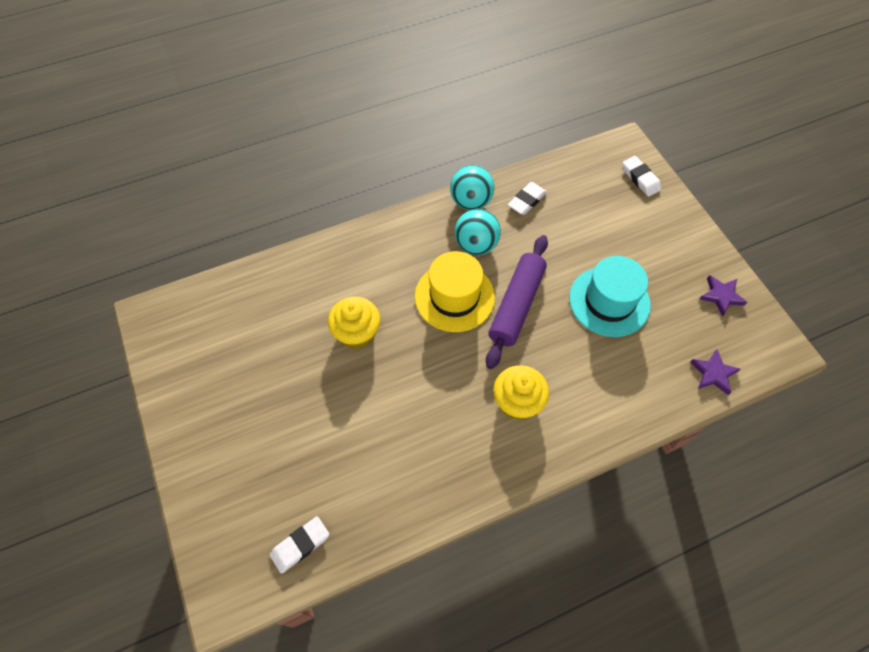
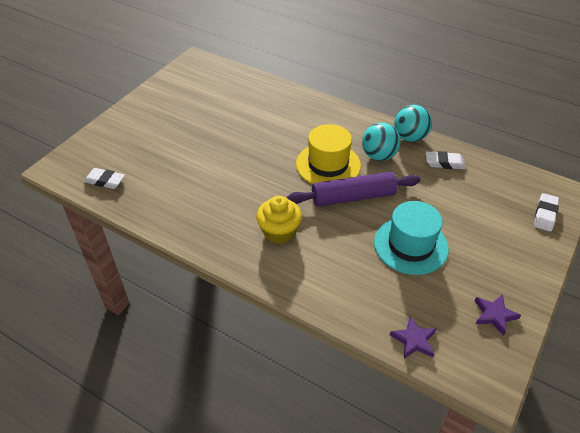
camera: 55 degrees right, 15 degrees down
yellow cupcake [328,297,380,349] -> none

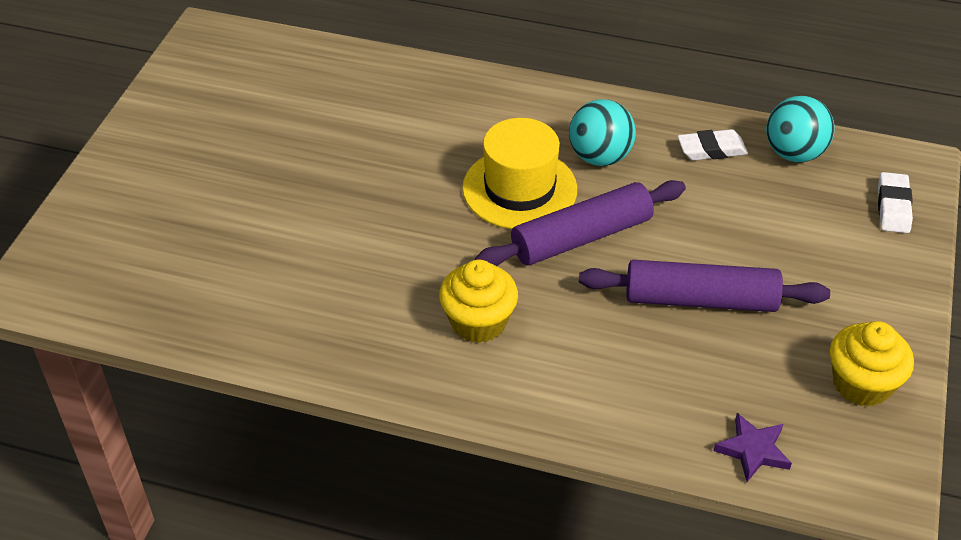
camera: 15 degrees left, 0 degrees up
white eraser [83,168,125,189] -> none
turquoise hat [374,201,449,275] -> purple rolling pin [579,260,830,312]
turquoise ball [394,105,432,142] -> turquoise ball moved to [766,96,835,162]
purple star [475,294,521,336] -> yellow cupcake [830,321,914,407]

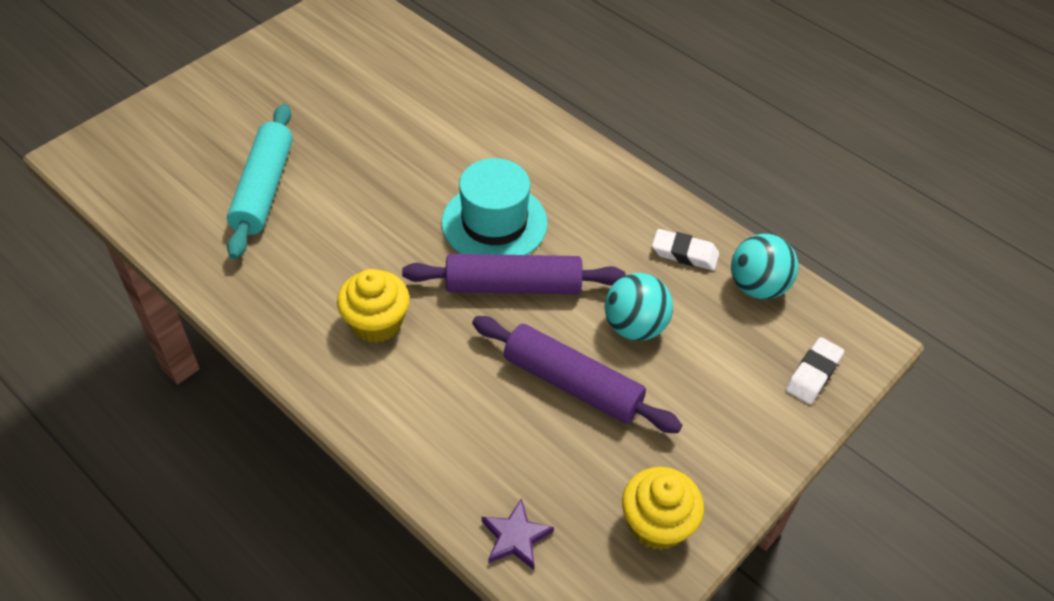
camera: 25 degrees right, 5 degrees up
yellow hat [462,118,577,229] -> turquoise hat [442,158,548,255]
turquoise ball [569,99,636,166] -> turquoise ball moved to [605,273,673,341]
none -> turquoise rolling pin [227,104,293,259]

